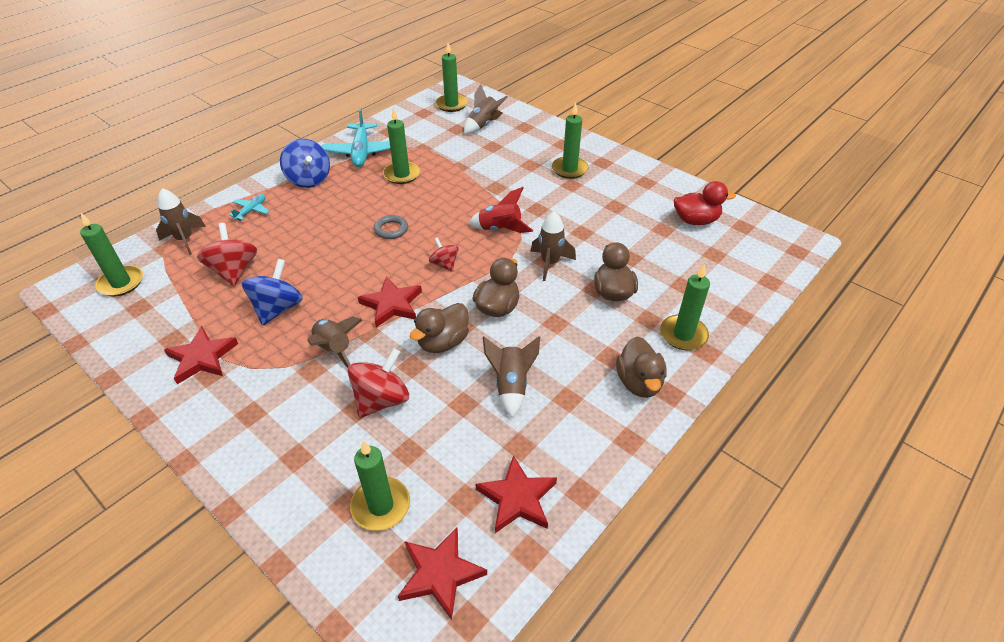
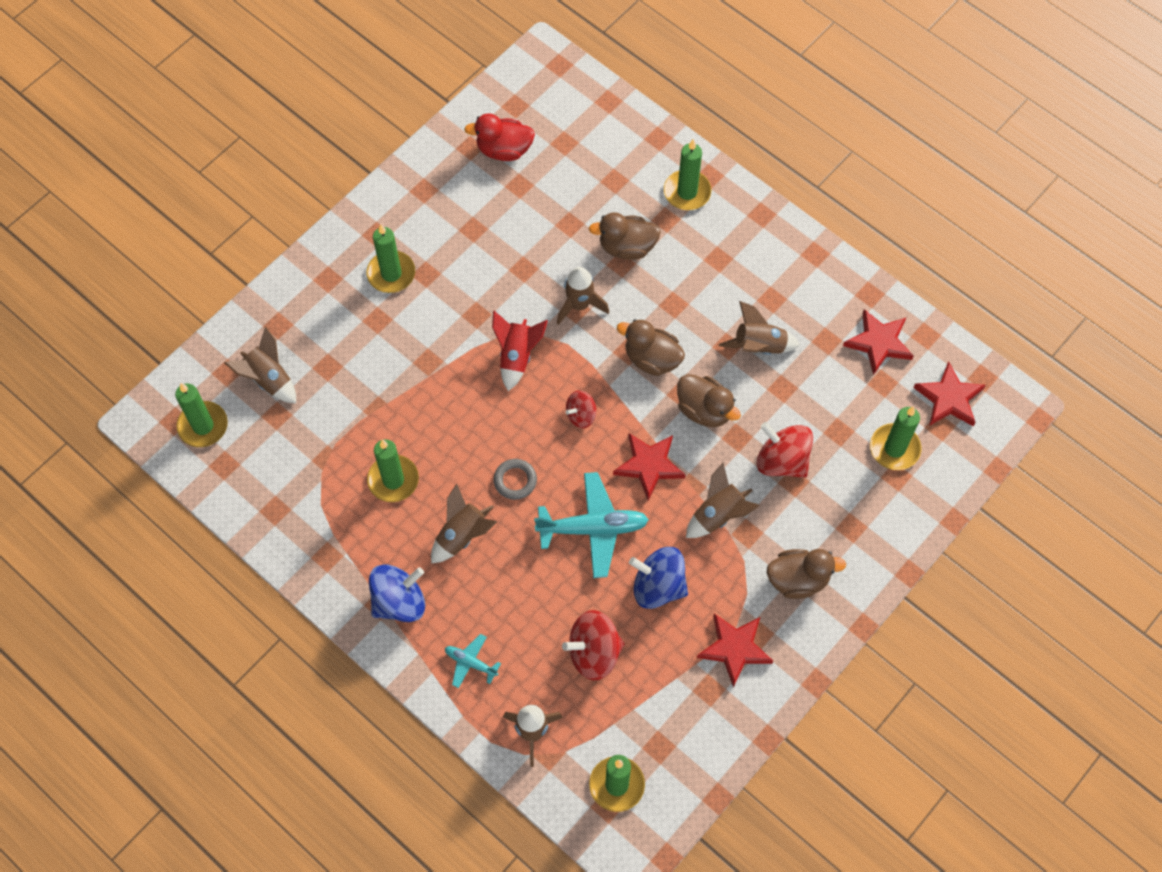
camera: 90 degrees left, 20 degrees up
turquoise plane [322,108,390,167] -> turquoise plane moved to [534,472,649,578]
brown duck [616,336,667,398] -> brown duck moved to [766,549,846,599]
red duck [674,181,736,225] -> red duck turned 90 degrees counterclockwise [464,113,535,161]
none -> brown rocket [431,484,497,563]

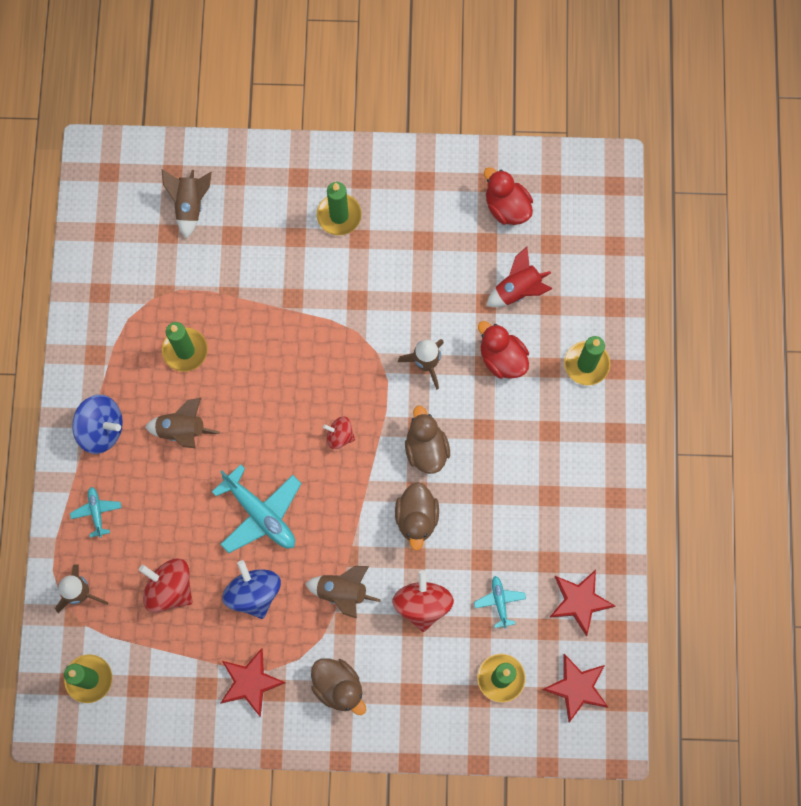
camera: 50 degrees right, 10 degrees up
green candle [175,383,228,447] -> none
red rocket [492,310,548,391] -> red rocket moved to [486,247,552,307]
grey ring [494,459,537,500] -> none
brown duck [589,212,661,260] -> red duck [478,321,529,379]
red star [613,433,686,500] -> none
brown rocket [719,301,800,355] -> none
none -> turquoise plane [474,576,526,629]

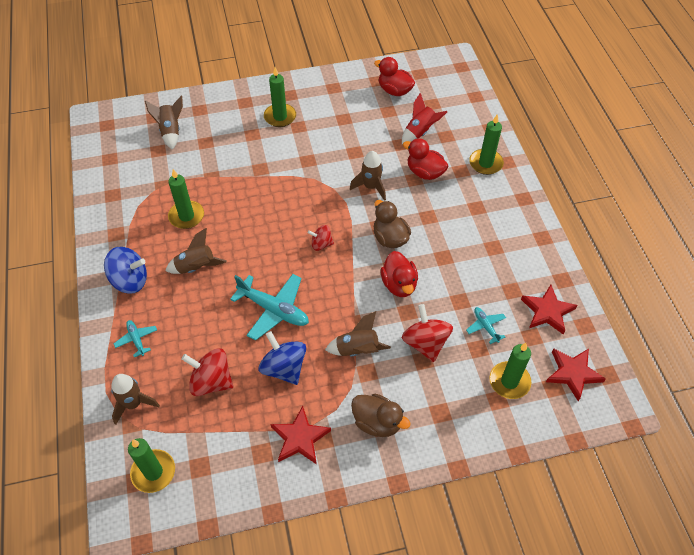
camera: 15 degrees left, 20 degrees down
brown duck [395,482,439,551] -> red duck [381,251,418,297]

